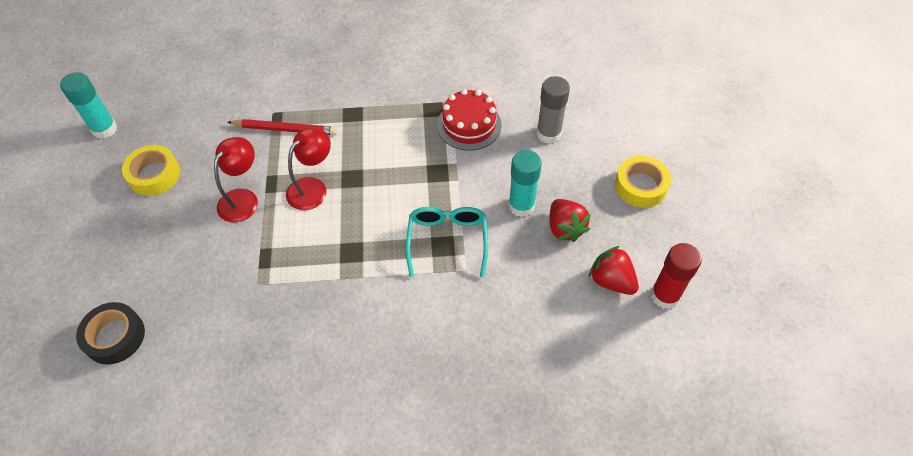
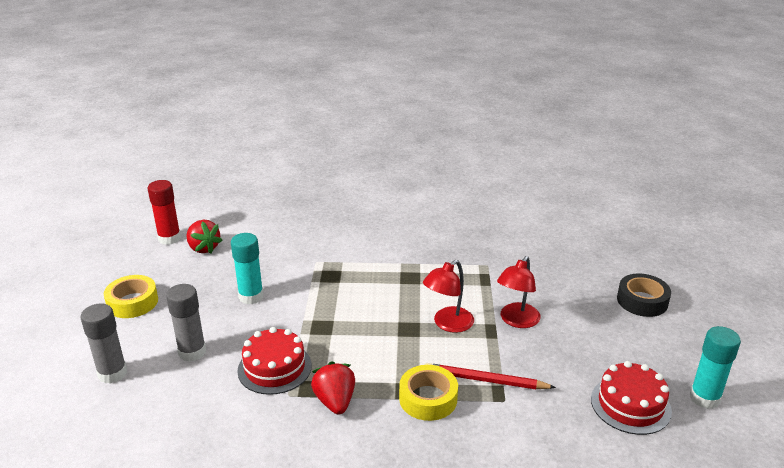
camera: 175 degrees left, 25 degrees down
black tape [76,302,145,365] -> black tape moved to [617,274,671,317]
yellow tape [122,145,180,196] -> yellow tape moved to [399,365,458,421]
turquoise glasses [406,207,488,277] -> none
red strawberry [549,199,591,242] -> red strawberry moved to [311,361,355,415]
none -> grey glue stick [80,303,127,384]
none -> red cake [591,361,672,435]

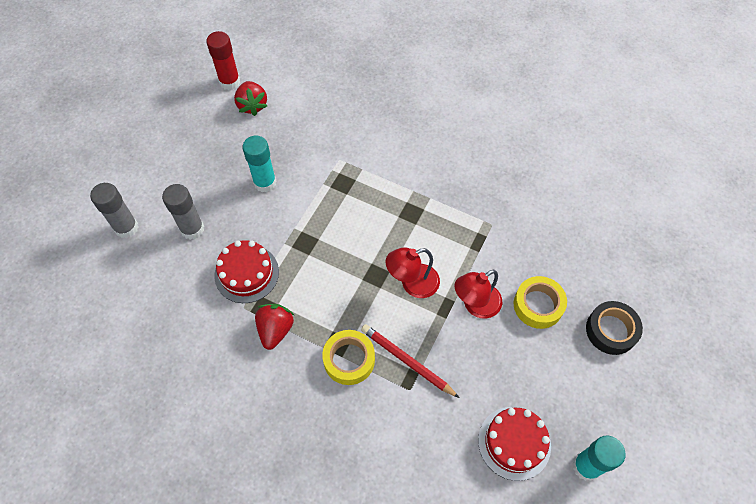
camera: 25 degrees right, 30 degrees up
yellow tape [104,275,158,318] -> yellow tape moved to [514,276,567,329]

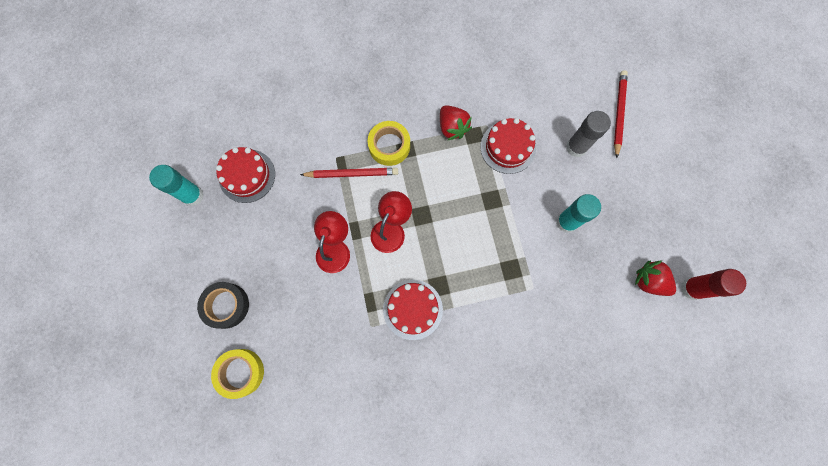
camera: 140 degrees right, 15 degrees up
grey glue stick [90,183,138,238] -> red pencil [614,70,628,158]
yellow tape [514,276,567,329] -> yellow tape moved to [211,349,264,399]
none -> red cake [383,280,443,340]

